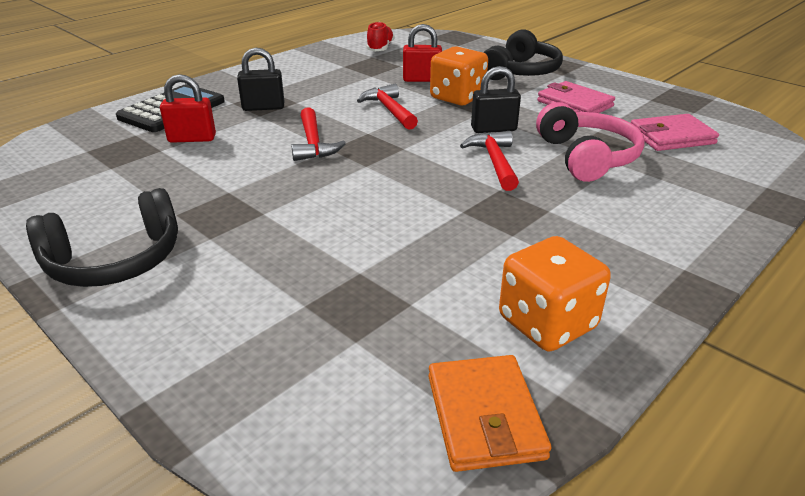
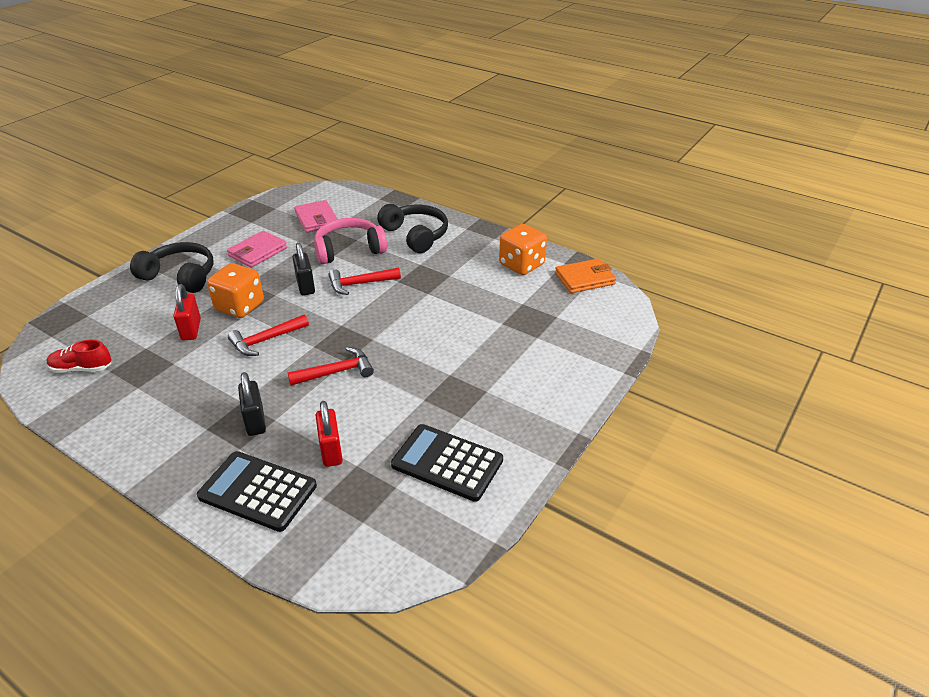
camera: 100 degrees left, 5 degrees up
black headphones [26,188,178,287] -> black headphones moved to [377,204,448,253]
none -> black calculator [391,424,503,502]

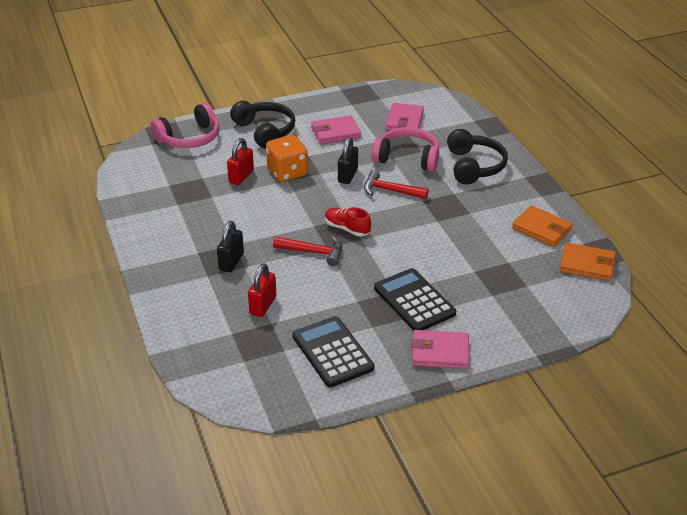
camera: 35 degrees right, 0 degrees up
red shoe [46,340,111,373] -> red shoe moved to [325,207,371,237]
black calculator [197,451,317,532] -> black calculator moved to [374,268,456,331]
red hammer [228,314,309,356] -> none
orange dice [499,224,547,275] -> orange wallet [512,206,573,247]
none -> pink headphones [151,102,220,148]
none -> pink wallet [411,330,469,369]

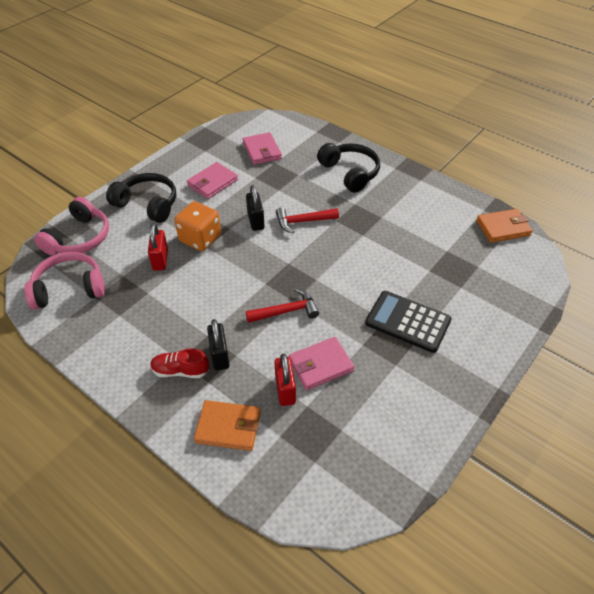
camera: 30 degrees left, 10 degrees up
black calculator [293,316,374,387] -> none
red shoe [325,207,371,237] -> red shoe moved to [150,348,209,378]
pink headphones [372,127,439,172] -> pink headphones moved to [24,252,105,309]
pink wallet [411,330,469,369] -> pink wallet moved to [289,337,355,390]
orange wallet [512,206,573,247] -> orange wallet moved to [194,400,261,451]

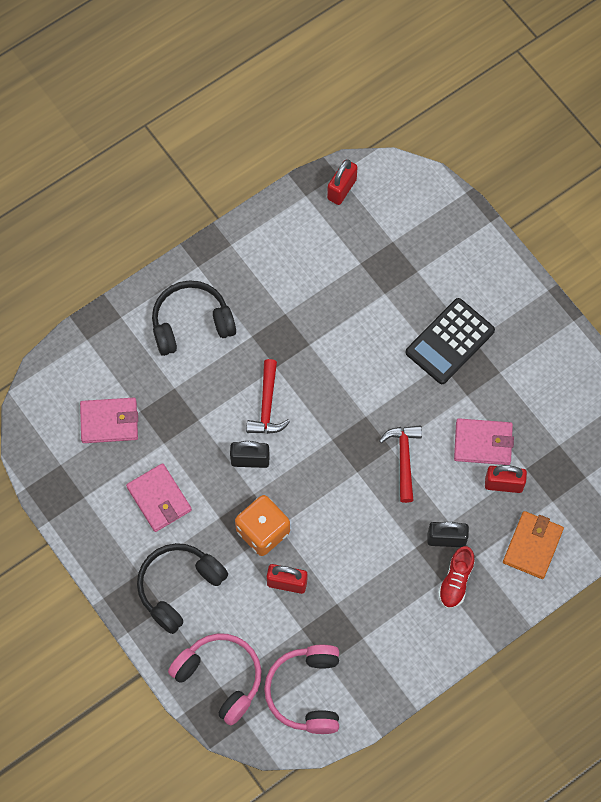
camera: 75 degrees left, 20 degrees up
pink wallet [289,337,355,390] -> pink wallet turned 75 degrees counterclockwise [454,418,514,465]
orange wallet [476,209,533,243] -> red padlock [327,159,357,205]

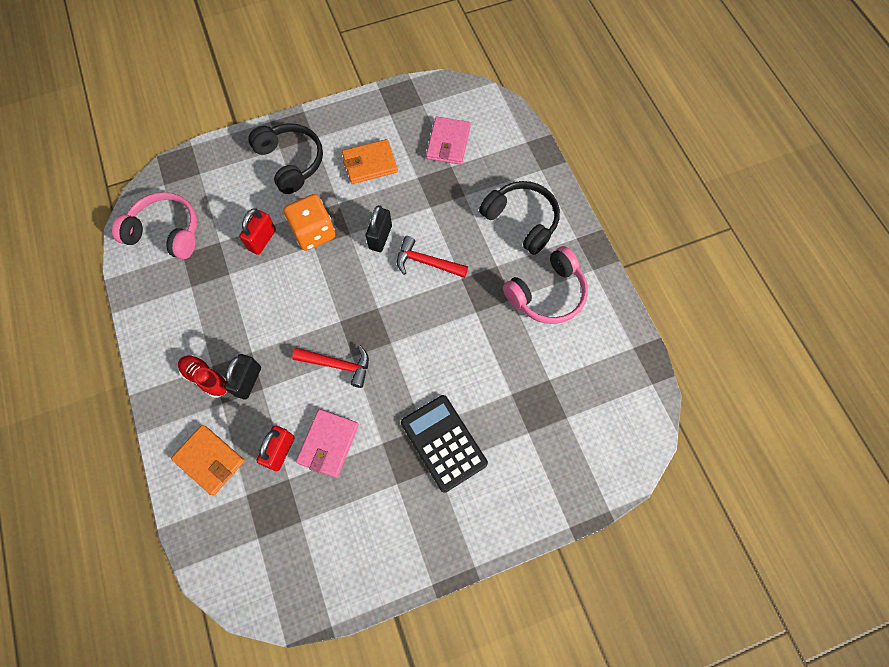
camera: 105 degrees right, 0 degrees up
pink wallet [126,463,192,532] -> orange wallet [342,139,398,184]
black headphones [152,280,236,356] -> black headphones turned 45 degrees counterclockwise [479,181,560,255]
pink headphones [168,633,262,725] -> pink headphones moved to [503,246,588,324]
red padlock [327,159,357,205] -> none

